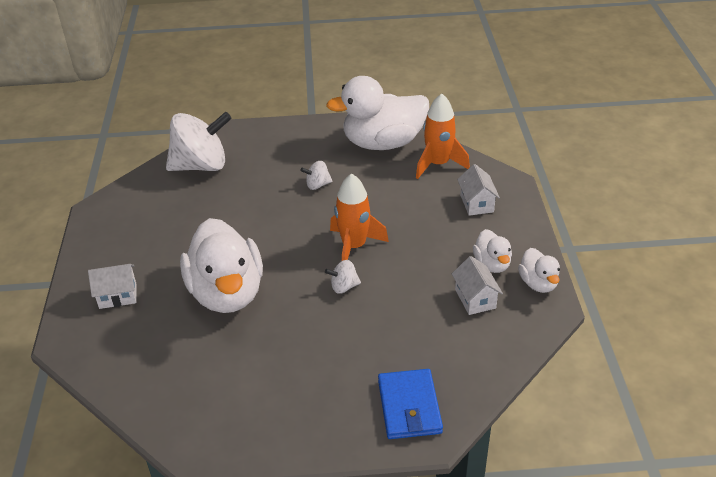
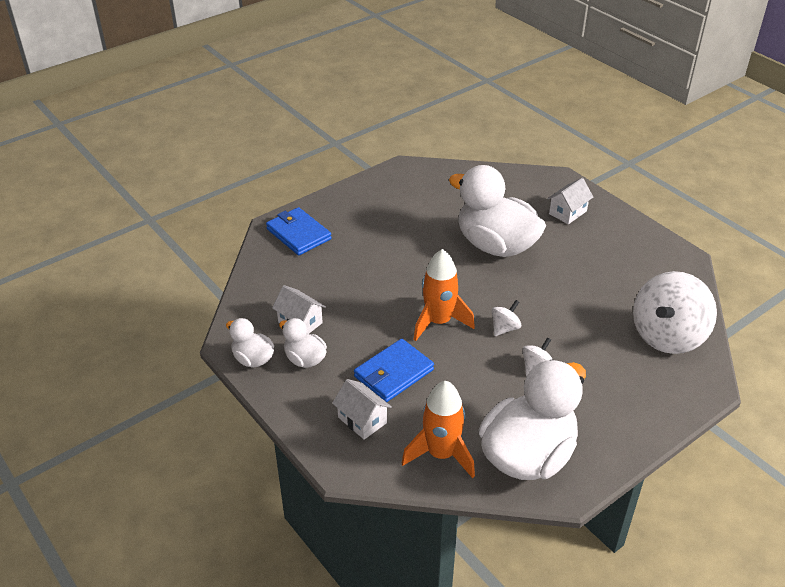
camera: 145 degrees right, 0 degrees up
white spinning top [325,260,361,294] -> white spinning top moved to [492,300,521,336]
none -> blue wallet [354,339,434,402]

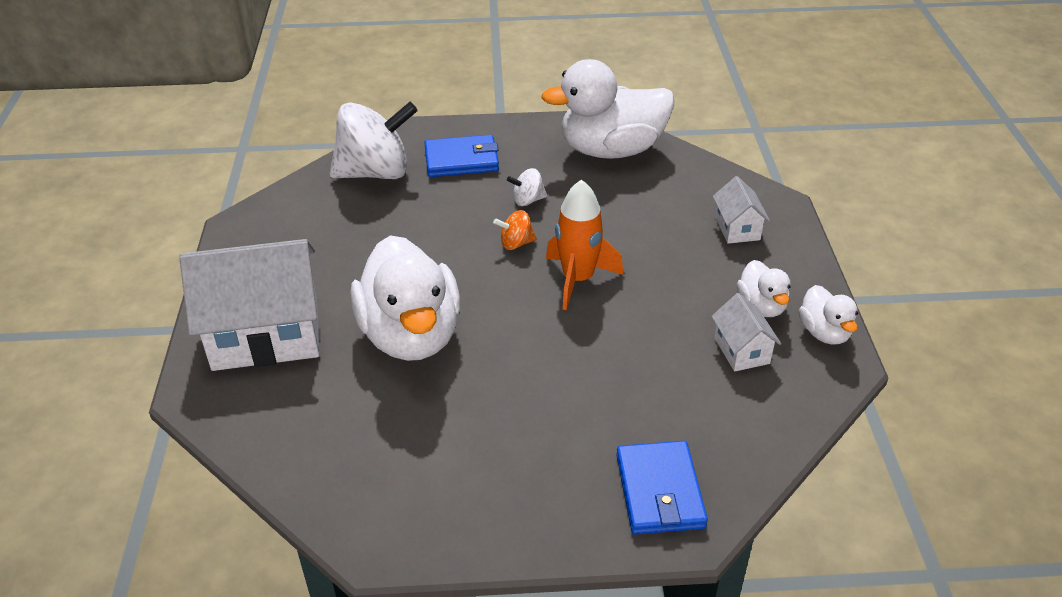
camera: 145 degrees left, 0 degrees up
blue wallet [354,339,434,402] -> blue wallet moved to [424,135,499,177]
orange rocket [402,381,475,478] -> none
white spinning top [492,300,521,336] -> orange spinning top [493,210,537,250]
white house [547,178,593,224] -> white house [179,239,319,371], size x2.14

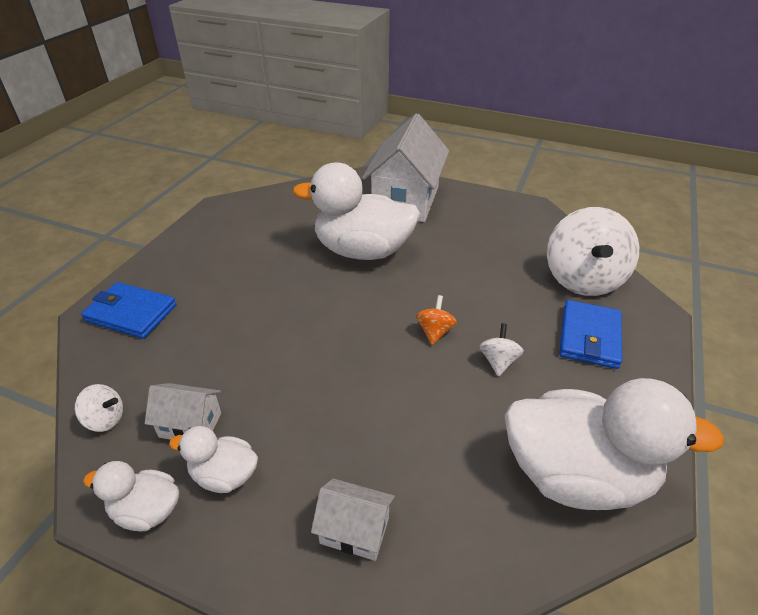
camera: 115 degrees right, 0 degrees up
white duck [541,59,674,159] -> white duck turned 90 degrees clockwise [504,378,724,510]
orange rocket [546,179,624,310] -> none
none -> white spinning top [75,384,123,432]

